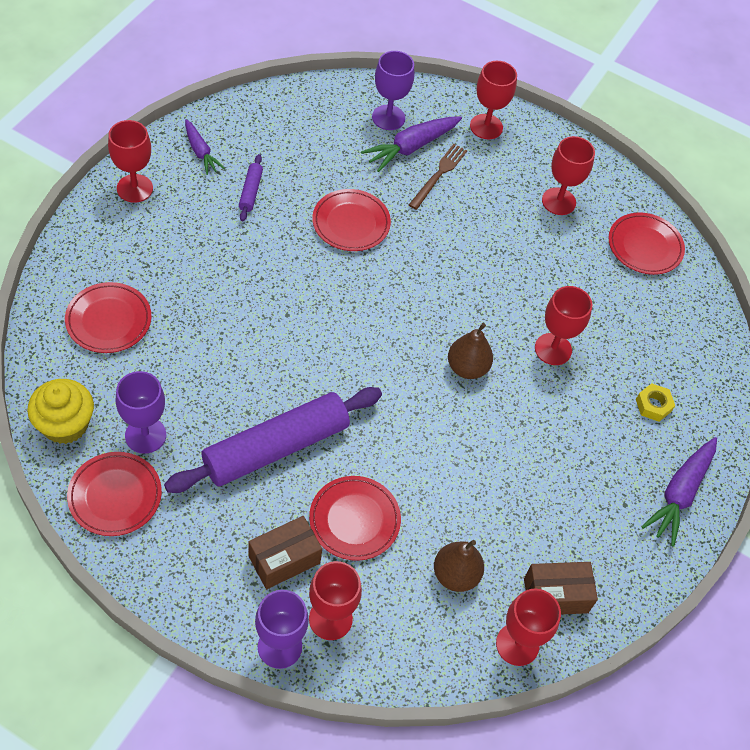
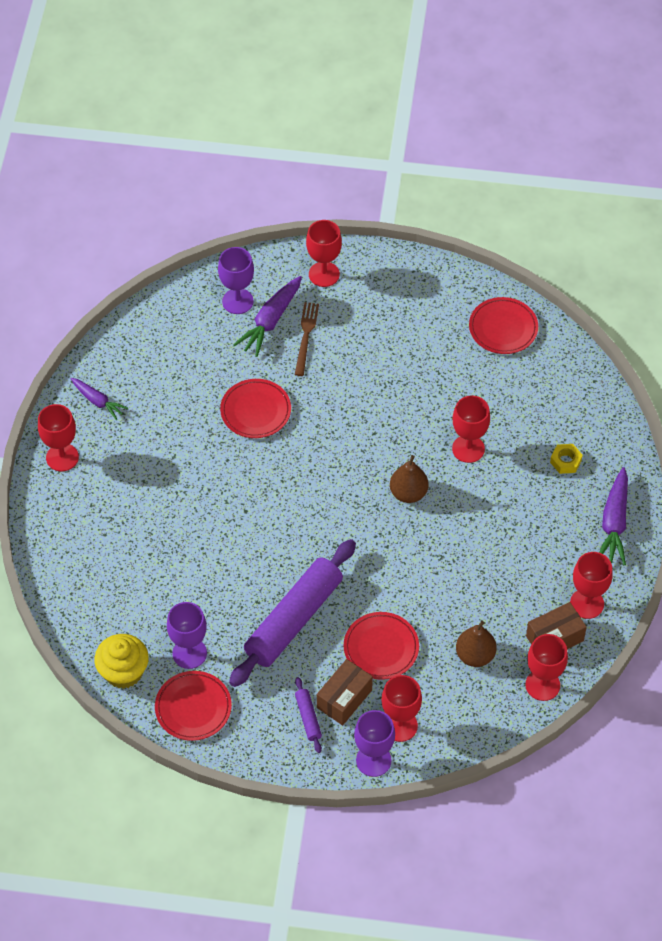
camera: 15 degrees left, 0 degrees up
red plate [65,282,151,353] -> none
purple rolling pin [239,154,263,221] -> purple rolling pin moved to [295,677,322,753]
red goblet [542,136,595,215] -> red goblet moved to [570,552,613,619]

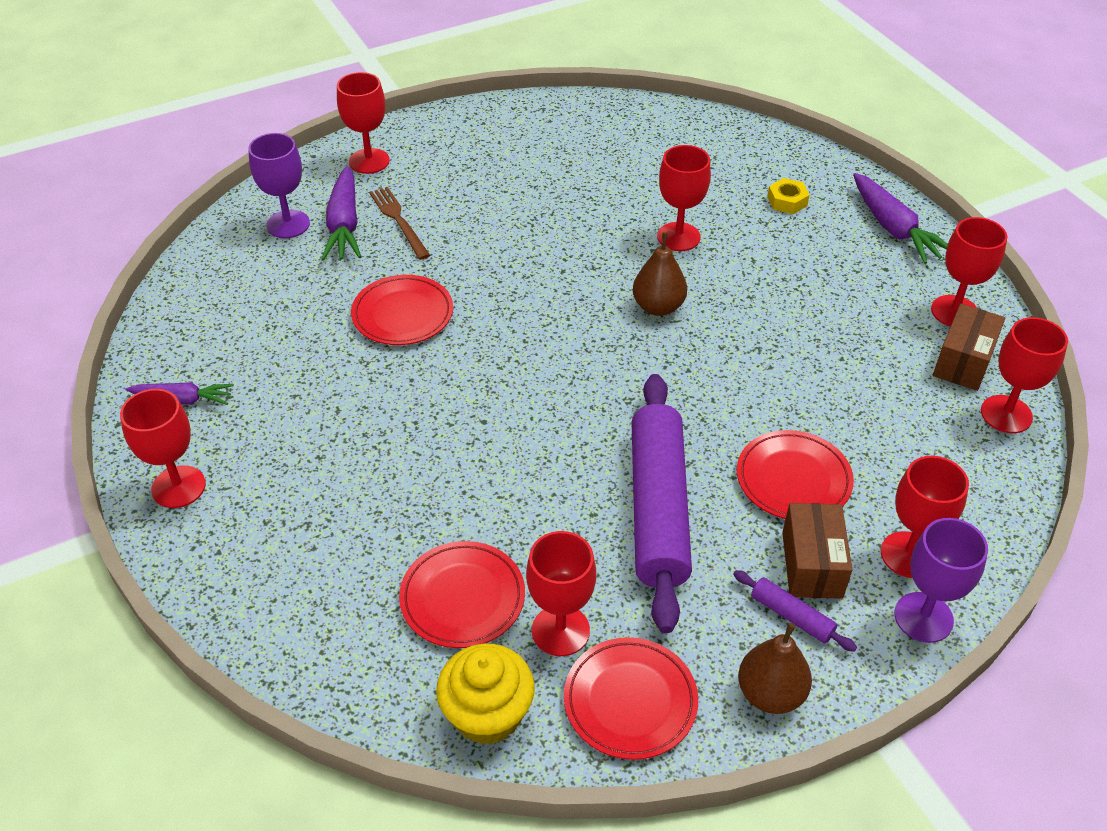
camera: 35 degrees left, 10 degrees down
purple goblet [167,602,207,669] -> red goblet [526,531,596,656]
brown pear [456,621,497,667] -> brown pear moved to [738,623,812,714]
red plate [469,297,538,354] -> red plate moved to [399,541,525,648]

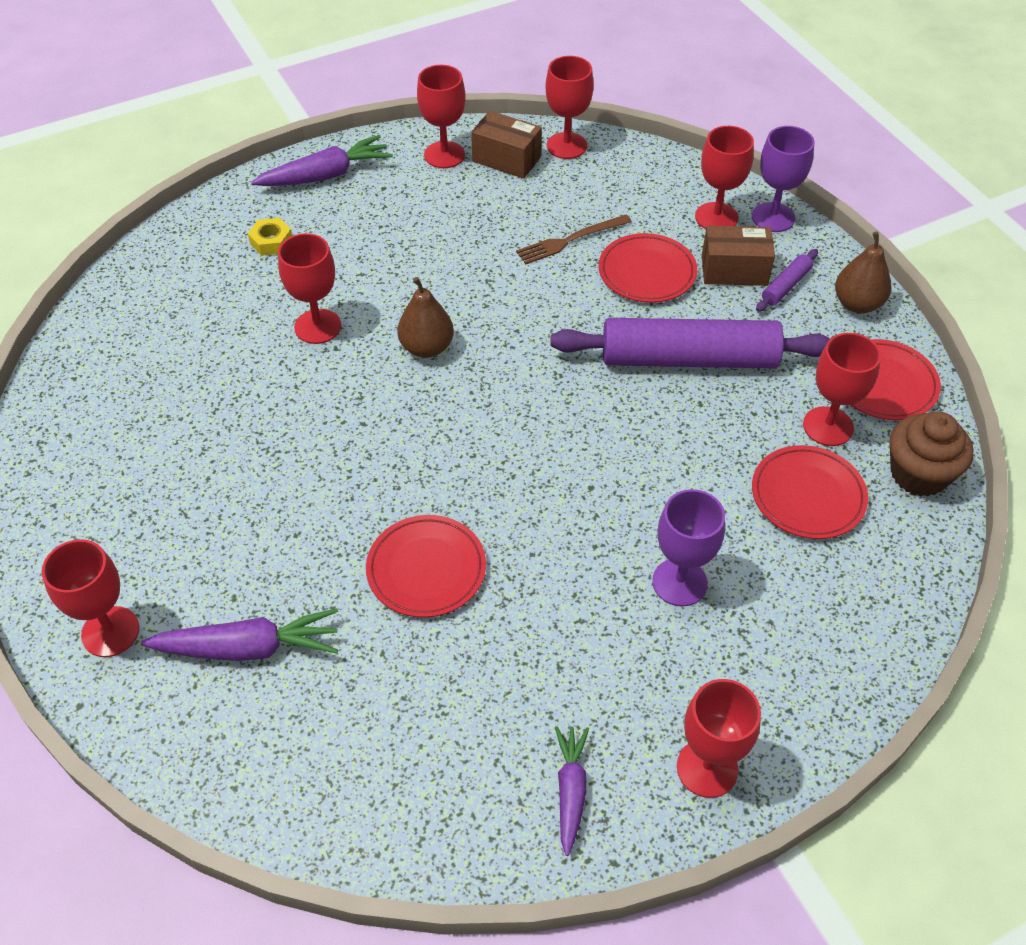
camera: 90 degrees left, 5 degrees up
purple goblet [248,133,310,238] -> purple goblet moved to [652,489,725,606]
brown fork [370,187,430,260] -> brown fork moved to [516,214,632,265]
yellow cupcake [436,644,535,745] -> brown cupcake [890,412,973,496]

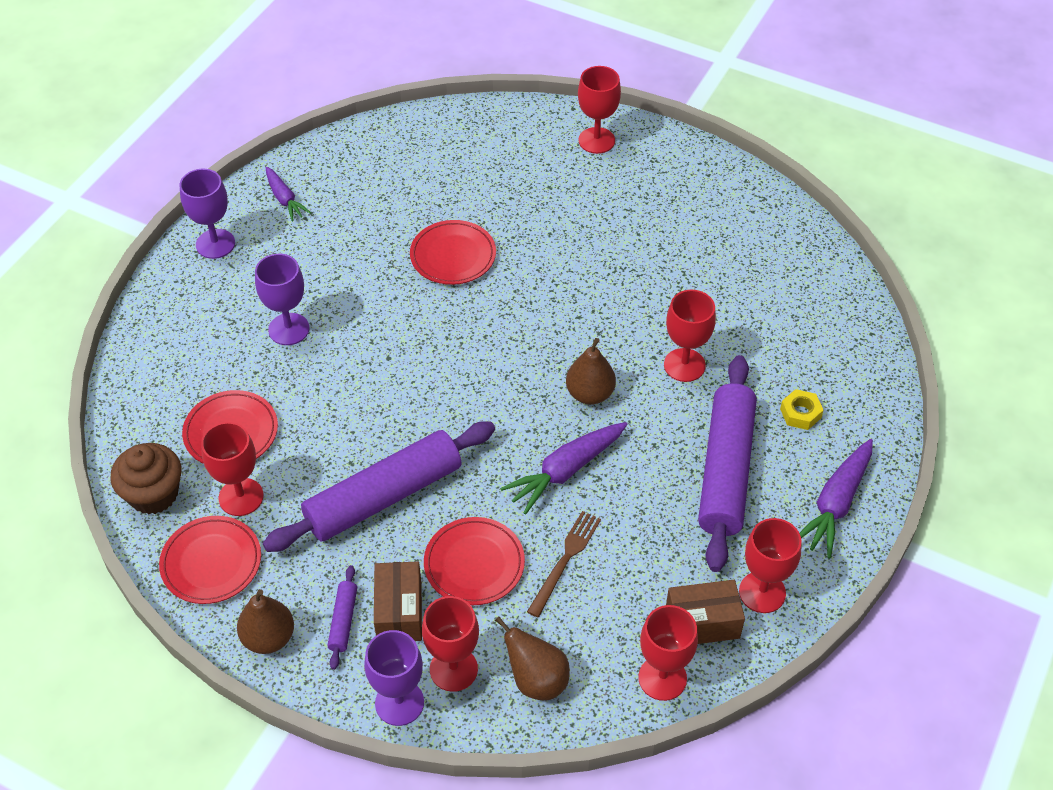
camera: 145 degrees right, 0 degrees up
purple carrot [141,608,338,661] -> purple carrot moved to [500,422,628,515]
red goblet [677,679,761,798] -> purple goblet [180,169,235,259]
brown box [702,226,775,286] -> brown box turned 60 degrees counterclockwise [374,561,422,641]
none -> brown pear [495,616,570,700]
none -> purple rolling pin [698,355,757,572]

